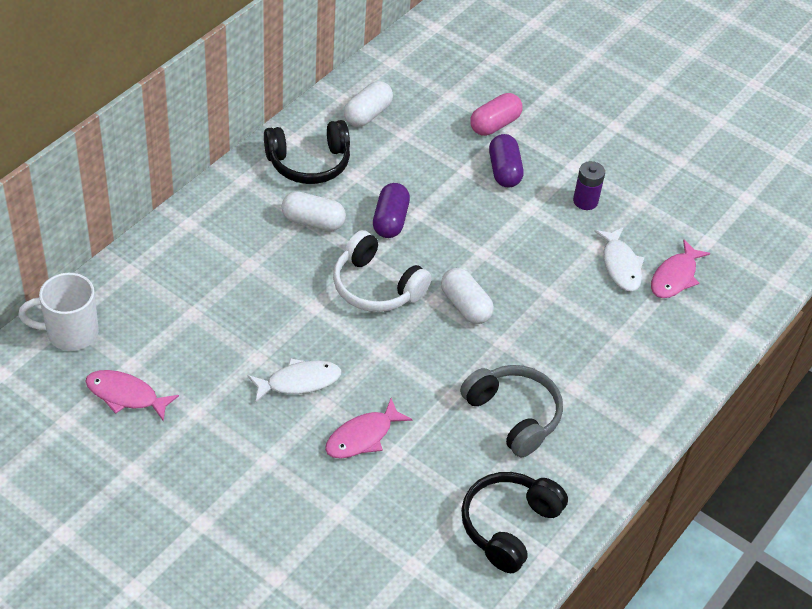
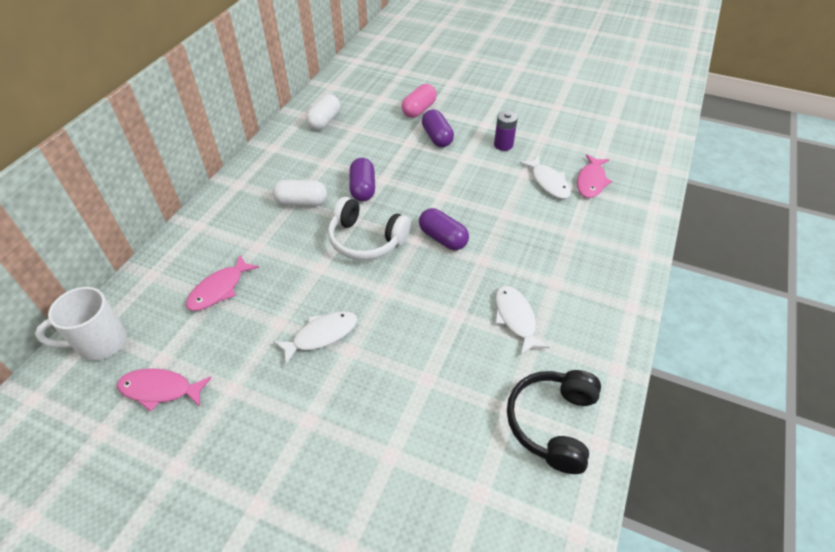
camera: 10 degrees left, 0 degrees up
black headphones [264,120,350,184] -> none
pink fish [325,398,412,459] -> pink fish moved to [186,254,259,311]
white capsule [441,268,494,324] -> purple capsule [419,208,469,250]
grey headphones [460,365,563,457] -> white fish [495,286,550,356]

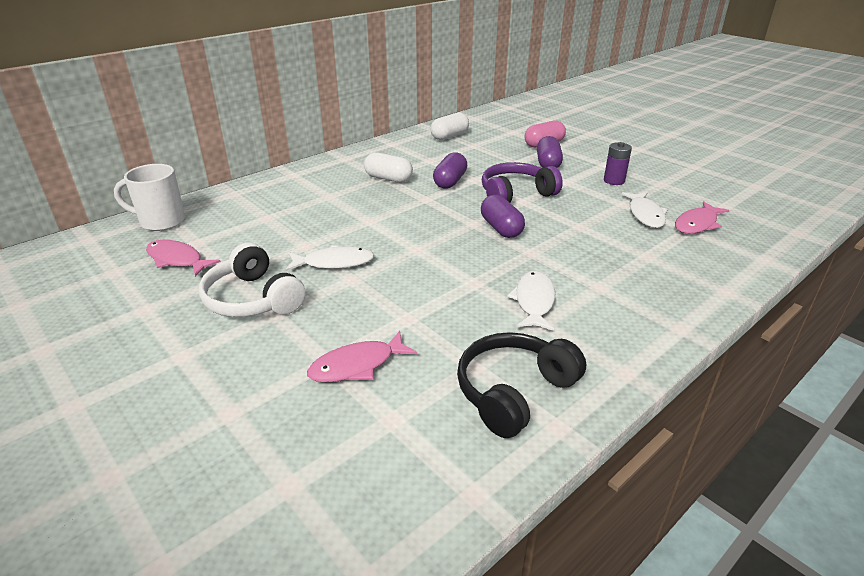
camera: 25 degrees right, 15 degrees down
pink fish [186,254,259,311] -> pink fish moved to [307,331,417,382]
white headphones [328,197,411,260] -> white headphones moved to [199,243,306,317]
none -> purple headphones [482,162,563,203]

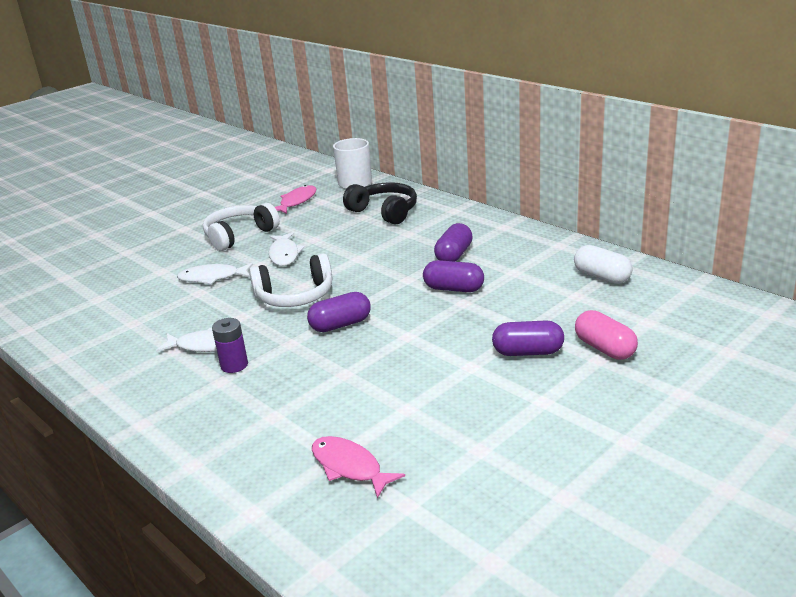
camera: 90 degrees right, 5 degrees down
pink fish [307,331,417,382] -> none
white capsule [364,152,413,183] -> purple capsule [434,223,473,262]
black headphones [457,332,586,438] -> black headphones moved to [343,182,417,224]
purple headphones [482,162,563,203] -> none
purple battery [604,142,632,185] -> purple battery moved to [212,318,248,373]
white fish [622,192,668,228] -> white fish moved to [177,263,253,285]
none -> white headphones [249,254,332,307]

